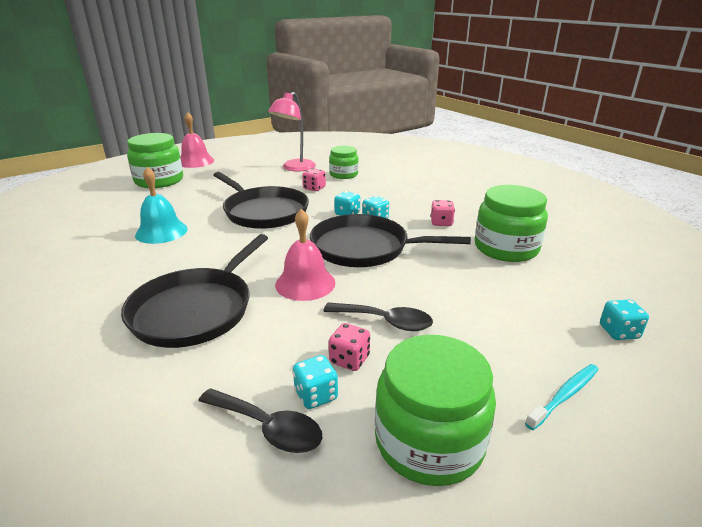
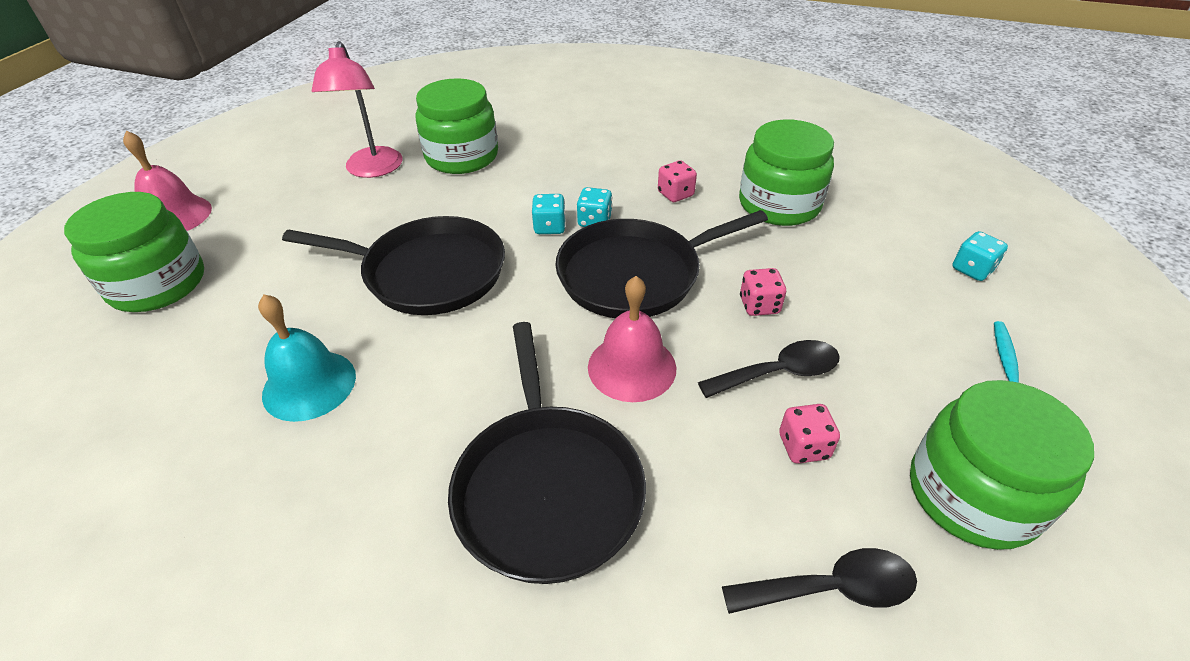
camera: 35 degrees left, 15 degrees up
turquoise dice [293,355,338,409] -> none
pink dice [302,168,326,191] -> pink dice moved to [740,268,786,316]
green jar [329,146,359,179] -> green jar [416,78,498,174], size x1.60

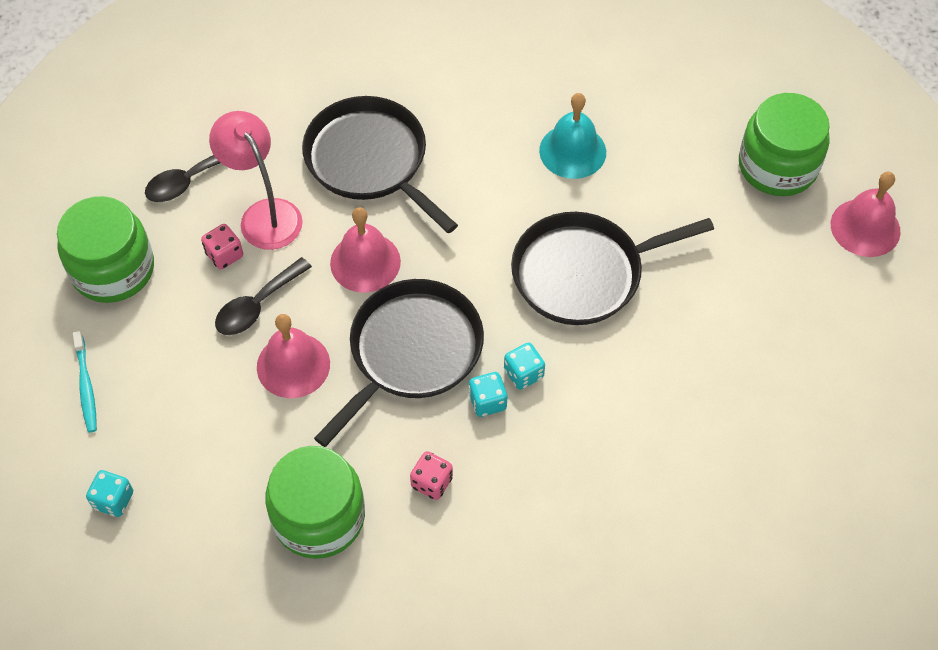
camera: 150 degrees right, 15 degrees up
pink lamp [312,41,403,178] -> pink lamp moved to [209,111,303,250]
green jar [416,78,498,174] -> none
pink dice [740,268,786,316] -> pink bell [257,314,330,398]

